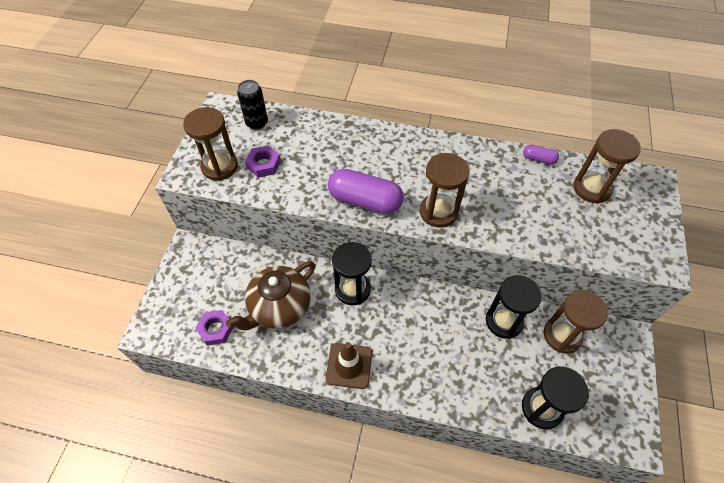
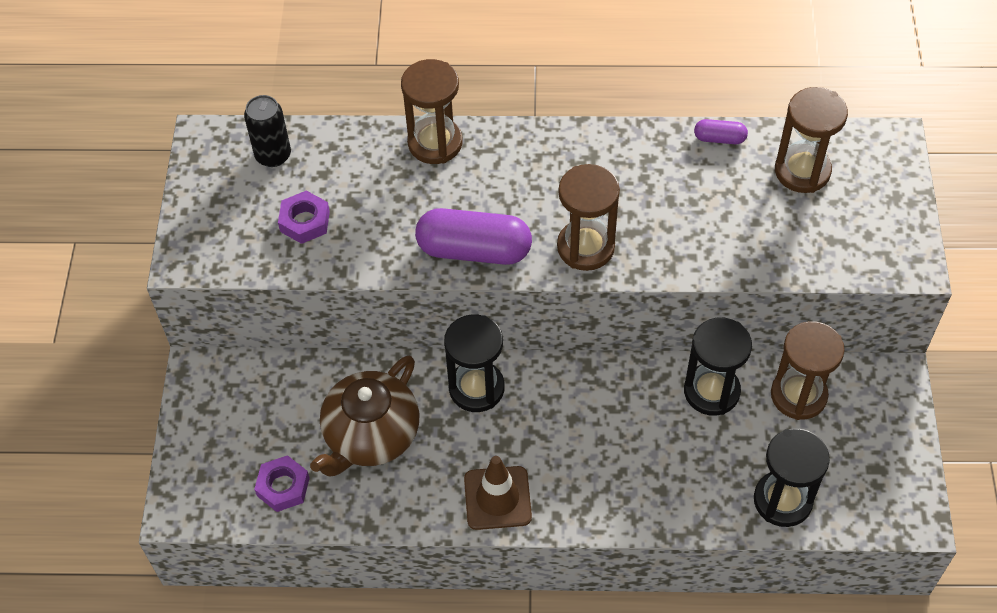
camera: 10 degrees left, 0 degrees up
brown hourglass [183,107,238,181] -> brown hourglass moved to [401,59,462,164]

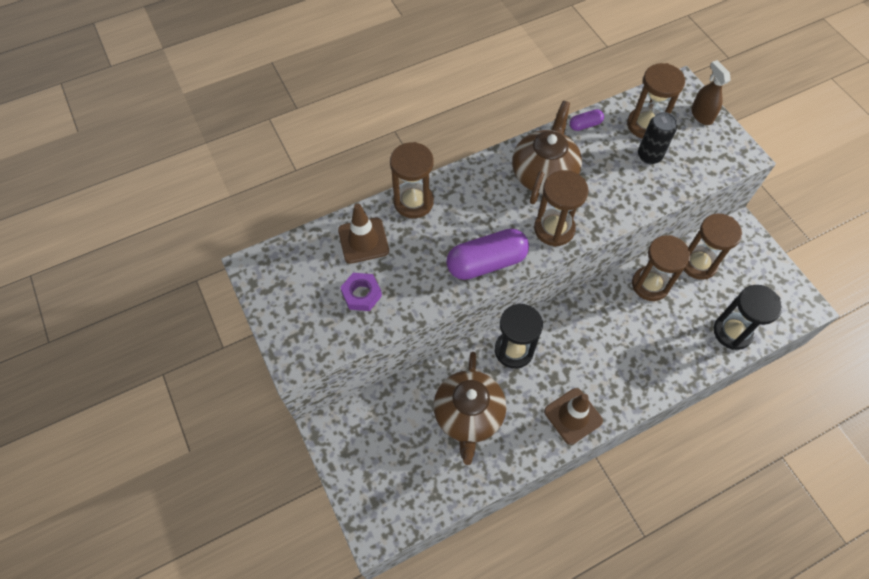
camera: 30 degrees left, 5 degrees up
black can [244,95,291,167] -> black can moved to [638,112,677,164]
purple nut [254,455,310,512] -> none
black hourglass [684,317,752,416] -> brown hourglass [632,235,690,301]
none -> brown traffic cone [338,204,389,264]
none -> brown teapot [512,101,582,204]
none -> brown spray bottle [691,60,731,125]

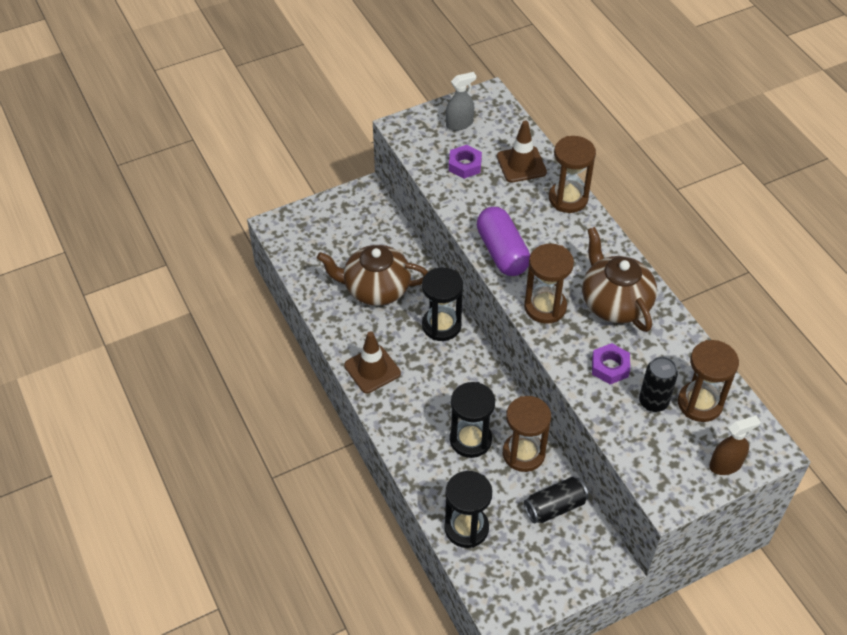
camera: 90 degrees right, 10 degrees down
brown teapot [512,101,582,204] -> brown teapot turned 135 degrees counterclockwise [582,227,657,332]
purple capsule [570,109,604,131] -> none
brown hourglass [684,214,742,280] -> black can [524,477,589,524]
none -> grey spray bottle [446,72,476,131]
none -> black hourglass [450,382,495,458]
none -> purple nut [592,343,630,385]

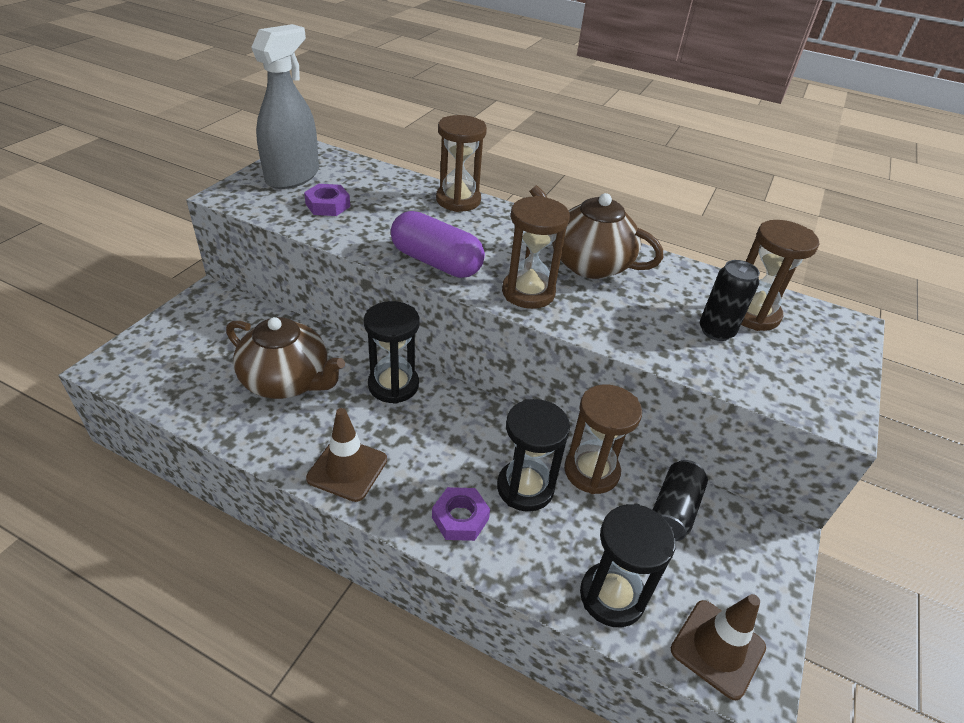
camera: 40 degrees left, 10 degrees down
brown teapot [317,245,428,306] -> brown teapot turned 120 degrees counterclockwise [226,317,345,399]
grey spray bottle [446,72,476,131] -> grey spray bottle [251,24,319,189], size x1.88
brown traffic cone [497,121,547,183] -> brown traffic cone moved to [671,594,766,700]
purple nut [592,343,630,385] -> purple nut moved to [432,487,490,541]
brown spray bottle [709,416,761,475] -> none

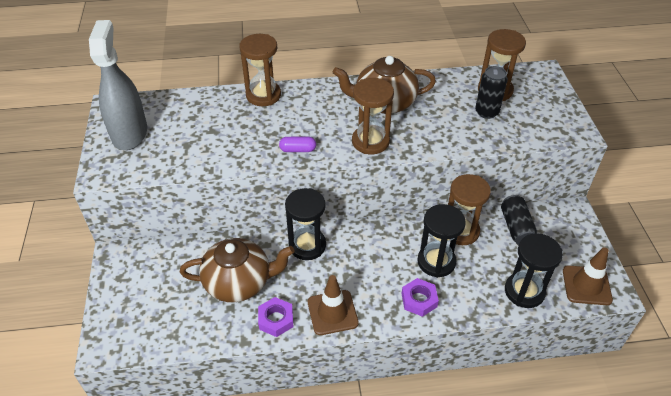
camera: 30 degrees left, 5 degrees up
purple nut [304,184,350,216] -> purple nut moved to [258,297,293,337]
purple capsule [391,211,485,278] -> purple capsule [279,137,316,152], size x0.48

